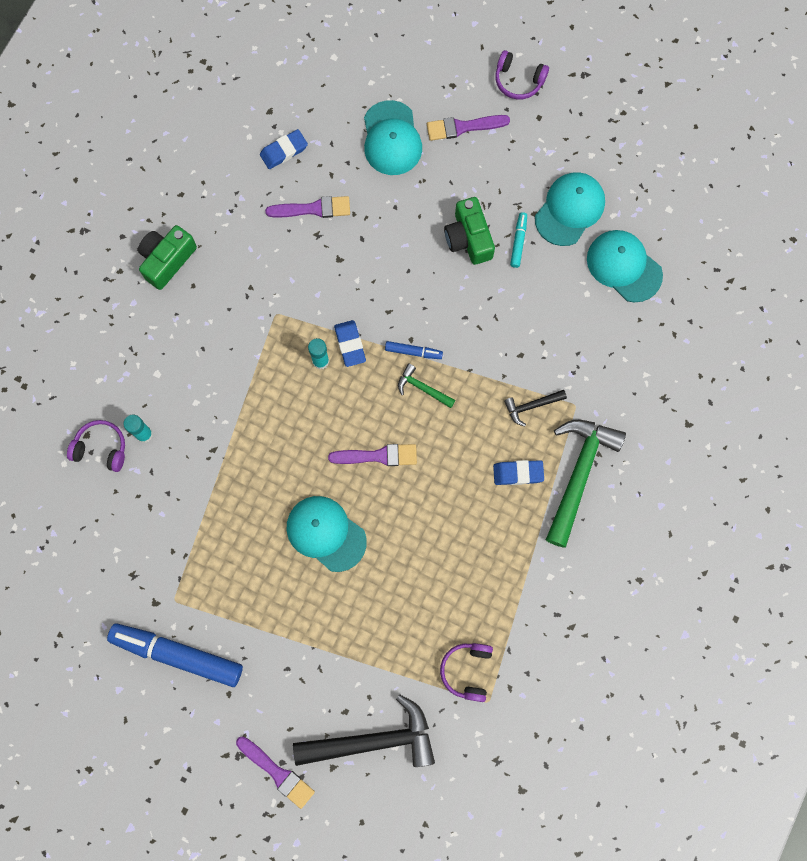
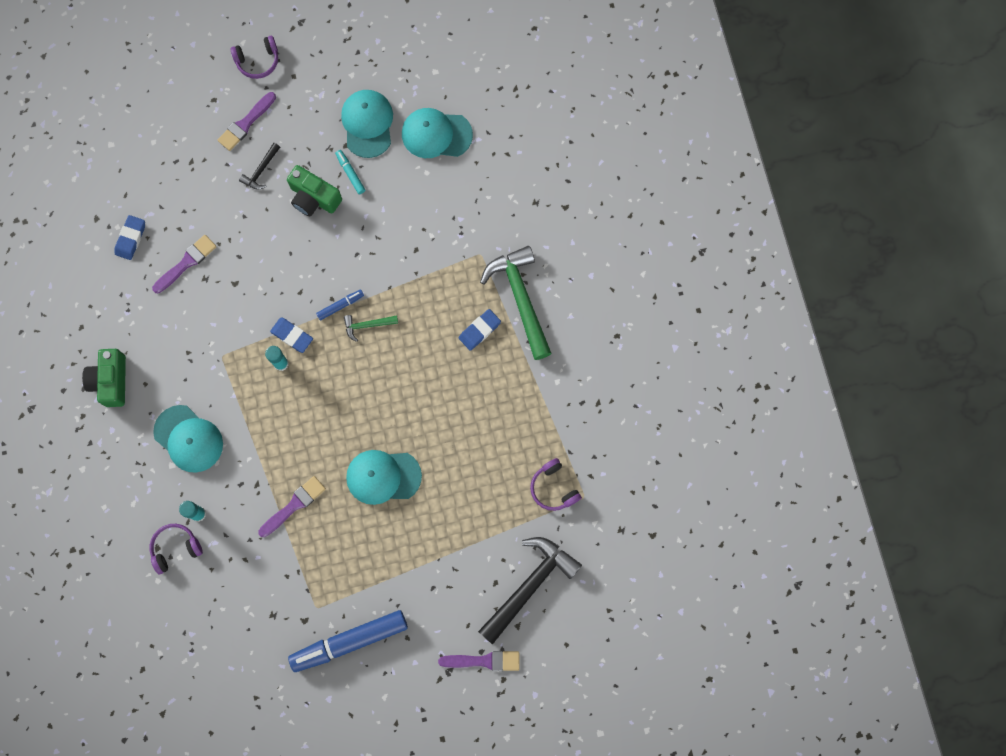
camera: 40 degrees left, 0 degrees up
purple brush [328,444,417,466] -> purple brush moved to [258,476,326,537]
turquoise cap [364,100,422,175] -> turquoise cap moved to [153,405,223,473]
black hammer [504,390,567,426] -> black hammer moved to [239,143,280,190]

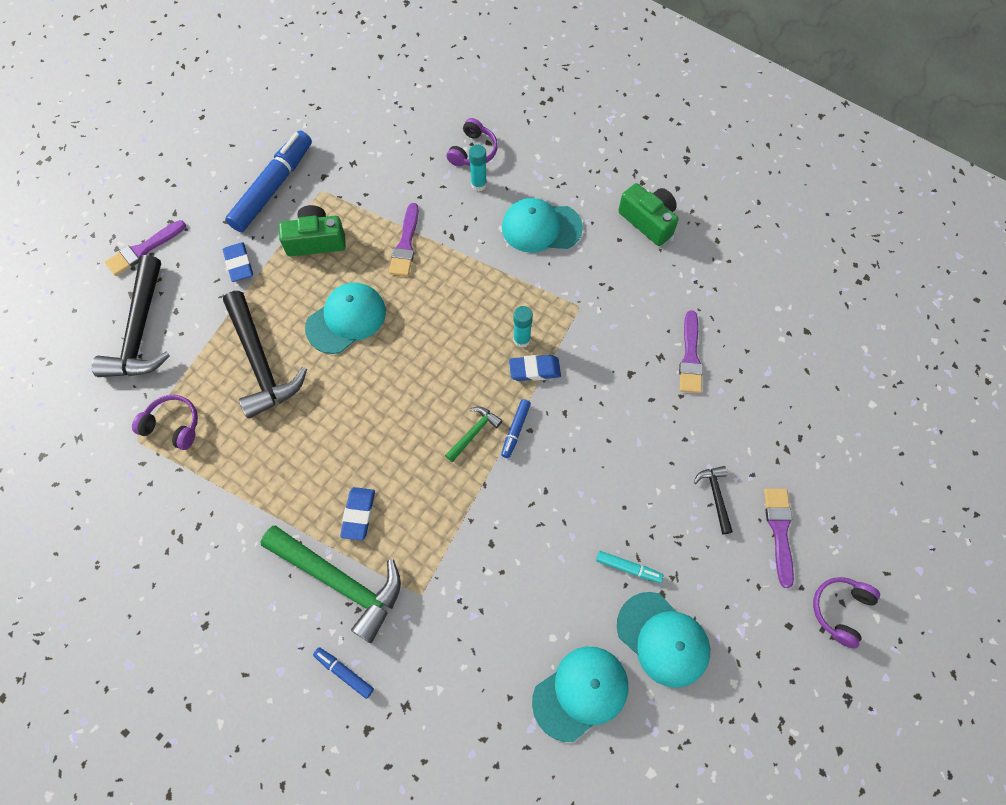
camera: 140 degrees right, 10 degrees down
blue eraser [115,215,145,260] -> blue eraser moved to [223,242,253,282]
green camera [287,165,342,216] -> green camera moved to [279,205,346,257]
none -> black hammer [223,291,307,419]
none -> blue marker [313,647,374,699]

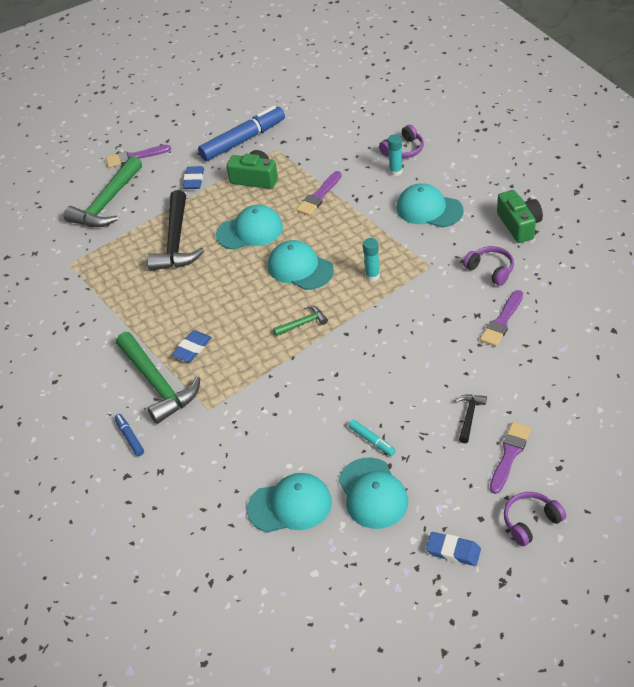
camera: 30 degrees right, 20 degrees down
black hammer [92,255,170,377] -> green hammer [64,156,142,227]
purple headphones [132,395,198,450] -> purple headphones moved to [463,246,514,286]
blue marker [501,399,531,458] -> none
blue eraser [509,355,561,381] -> blue eraser moved to [426,532,481,566]
none -> turquoise cap [268,240,334,290]

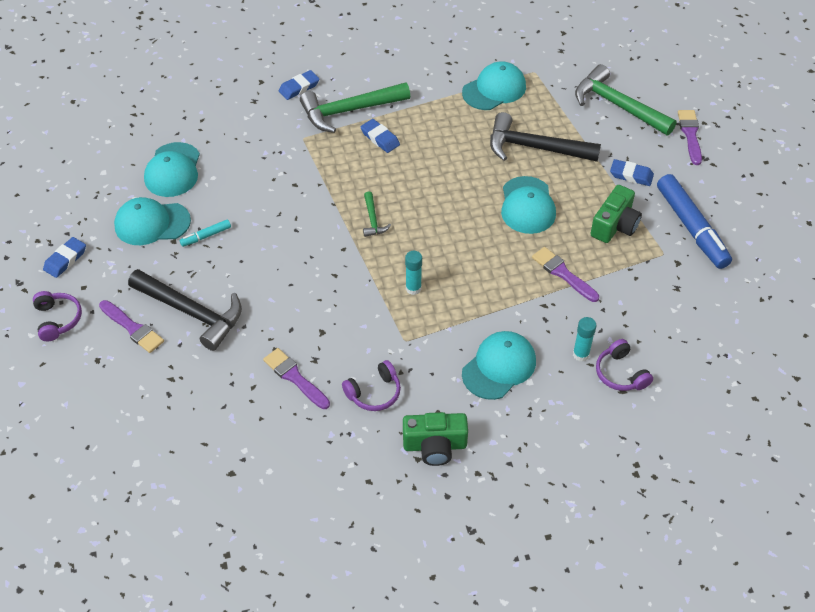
camera: 100 degrees right, 5 degrees up
blue marker [115,414,144,456] -> blue eraser [279,70,319,100]
turquoise cap [268,240,334,290] -> turquoise cap moved to [462,62,526,110]
black hammer [455,394,487,443] -> black hammer [128,269,242,351], size x2.13

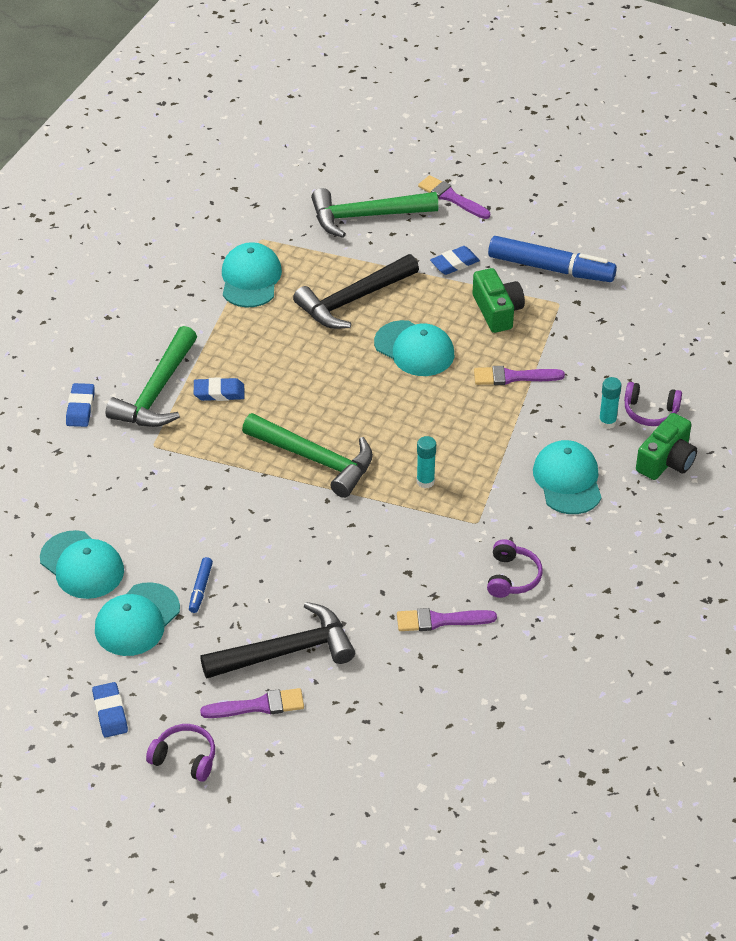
camera: 50 degrees left, 5 degrees down
turquoise marker [180,219,231,247] -> blue marker [189,557,213,613]
green hammer [363,191,391,237] -> green hammer [242,413,373,498], size x2.13
green camera [403,412,468,466] -> green camera moved to [636,413,697,480]

